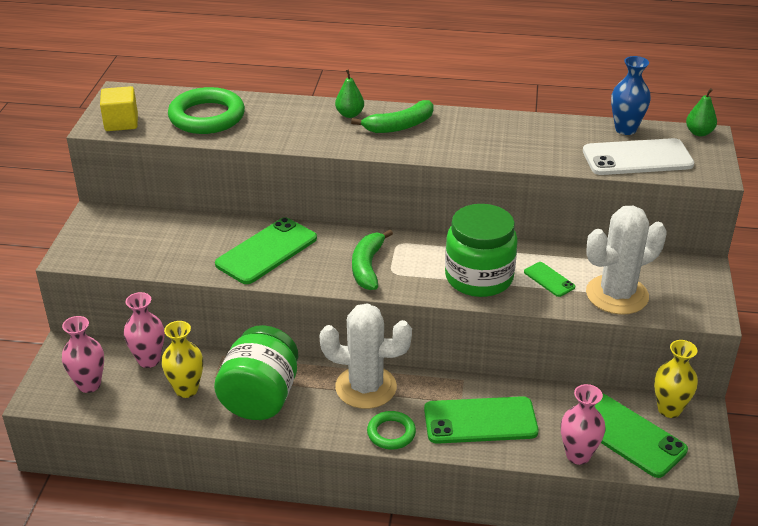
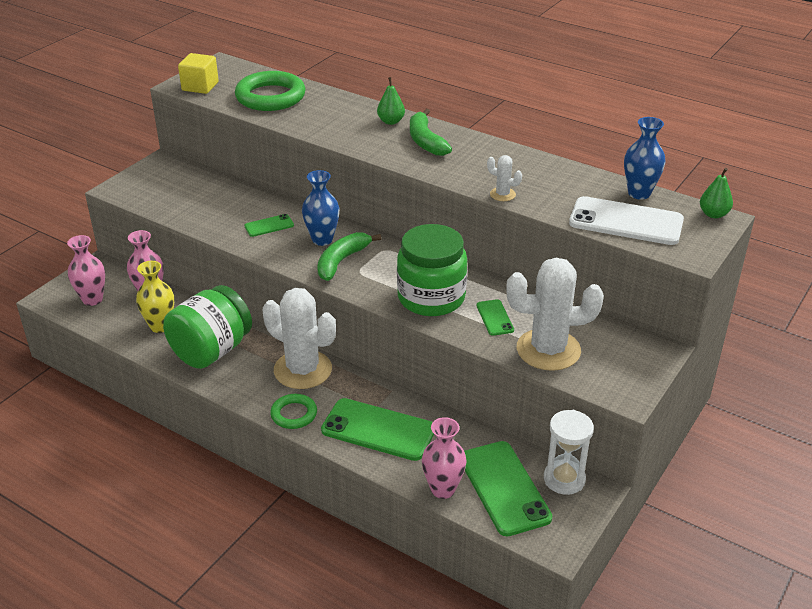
camera: 25 degrees right, 0 degrees up
green phone [215,217,317,284] -> green phone [244,214,294,237], size x0.49
green banana [351,100,434,133] -> green banana turned 75 degrees clockwise [410,109,452,156]
yellow vase [654,340,698,418] -> white hourglass [544,410,594,495]
none -> blue vase [302,170,340,246]
none -> white cactus [487,155,522,201]

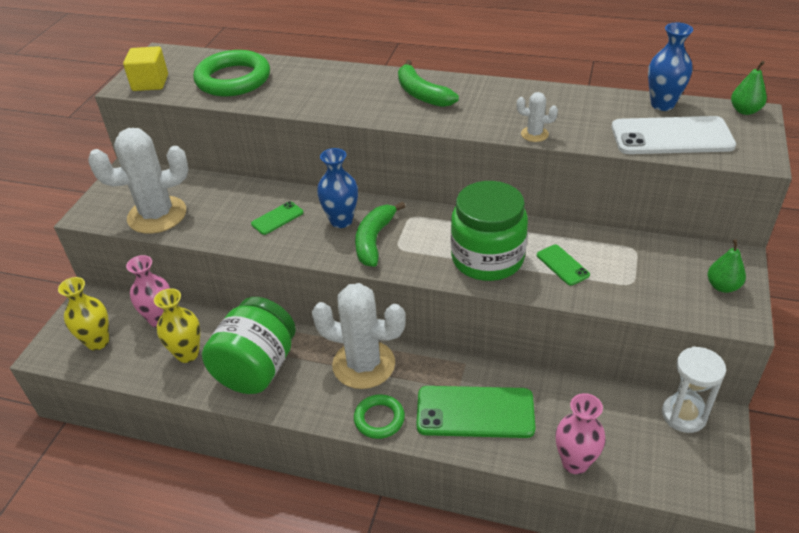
camera: 15 degrees left, 5 degrees up
pink vase [67,235,105,306] -> yellow vase [58,277,109,350]
green pear [377,77,405,125] -> green pear moved to [707,240,746,293]
green phone [464,441,552,536] -> none
white cactus [506,258,604,371] -> white cactus moved to [88,128,189,234]

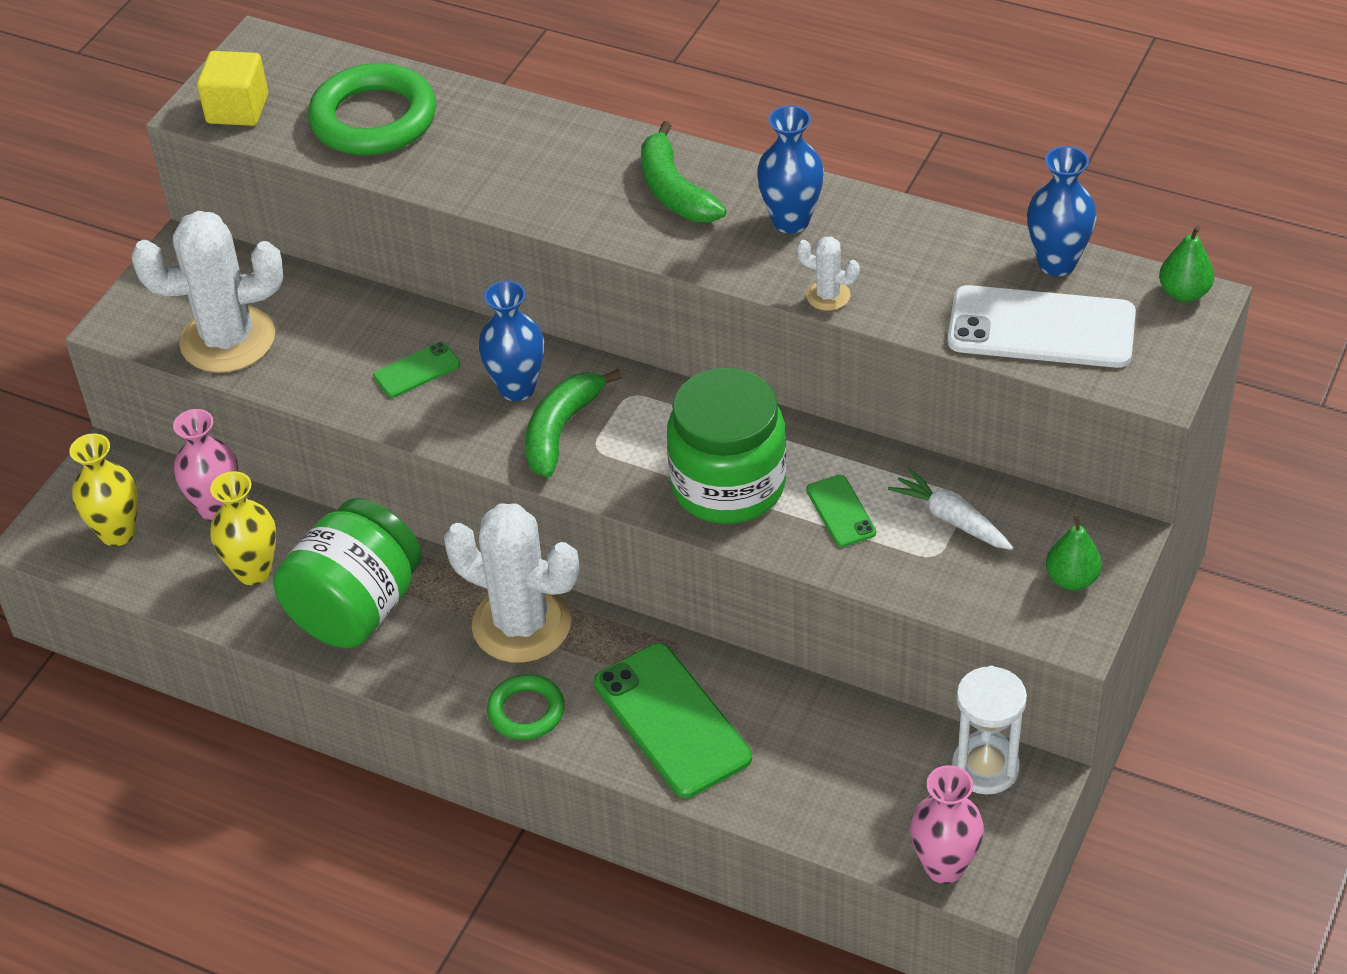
camera: 10 degrees right, 5 degrees up
green phone [416,386,535,438] -> green phone turned 45 degrees clockwise [594,643,752,798]
pink vase [556,393,606,474] -> pink vase moved to [910,765,984,884]
none -> blue vase [757,105,824,234]
none -> white carrot [888,468,1013,550]

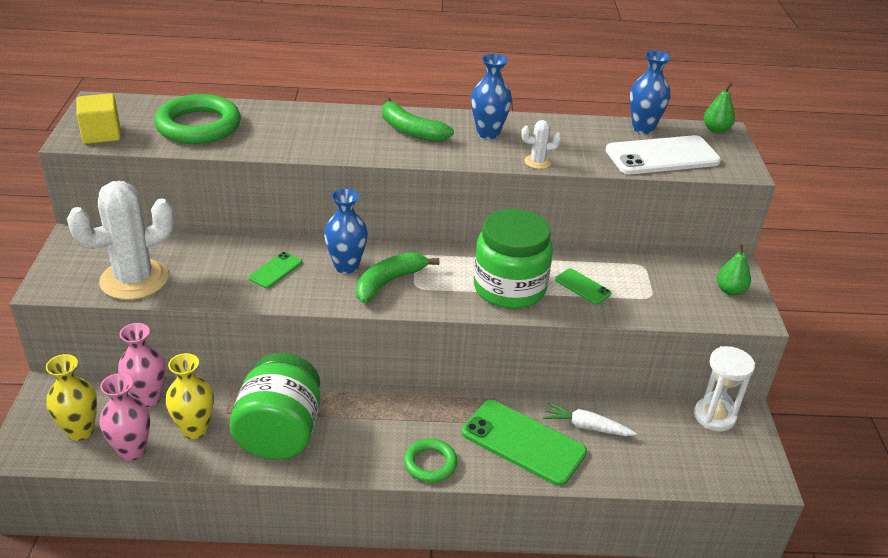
camera: 30 degrees left, 10 degrees down
white cactus [444,503,579,663] -> none
green banana [525,369,622,478] -> green banana turned 45 degrees clockwise [356,252,439,303]
white carrot [888,468,1013,550] -> white carrot moved to [543,402,637,436]
pink vase [910,765,984,884] -> pink vase moved to [99,373,150,461]

